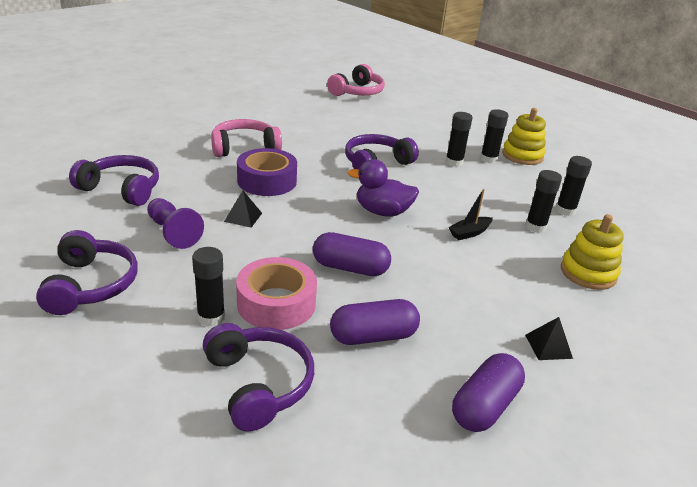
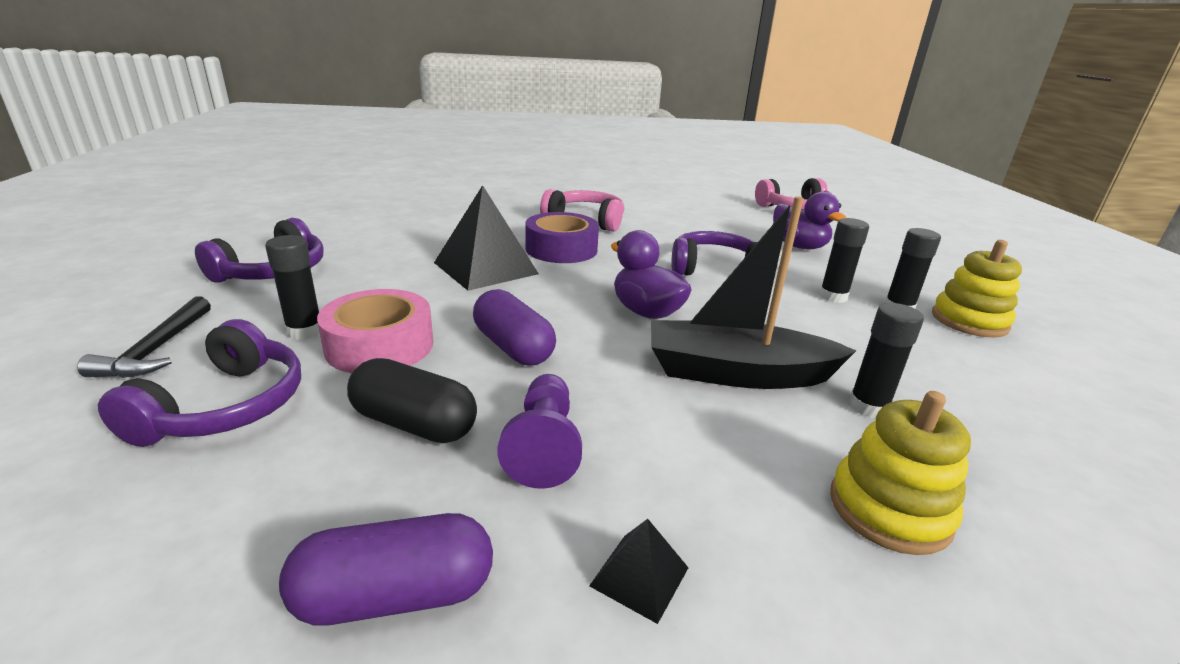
camera: 40 degrees right, 5 degrees down
purple headphones [69,155,159,206] -> none
purple pawn [147,198,204,249] -> purple pawn moved to [498,374,582,489]
black pyramid [224,190,262,228] -> black pyramid [434,185,539,291], size x2.19
purple capsule [330,299,420,345] -> black capsule [347,358,477,443]
black boat [449,189,493,240] -> black boat [651,196,856,389], size x2.24
black glue stick [555,156,592,216] -> none
none -> black hammer [77,296,211,378]
none -> purple duck [773,191,846,249]

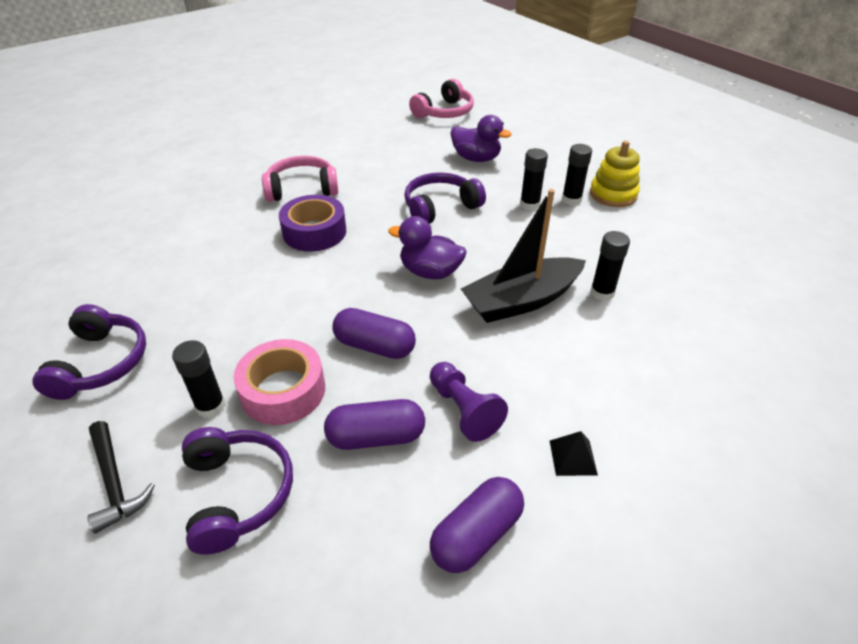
camera: 30 degrees left, 15 degrees up
black capsule [347,358,477,443] -> purple capsule [324,399,425,450]
black pyramid [434,185,539,291] -> none
yellow stacking toy [830,391,971,555] -> none

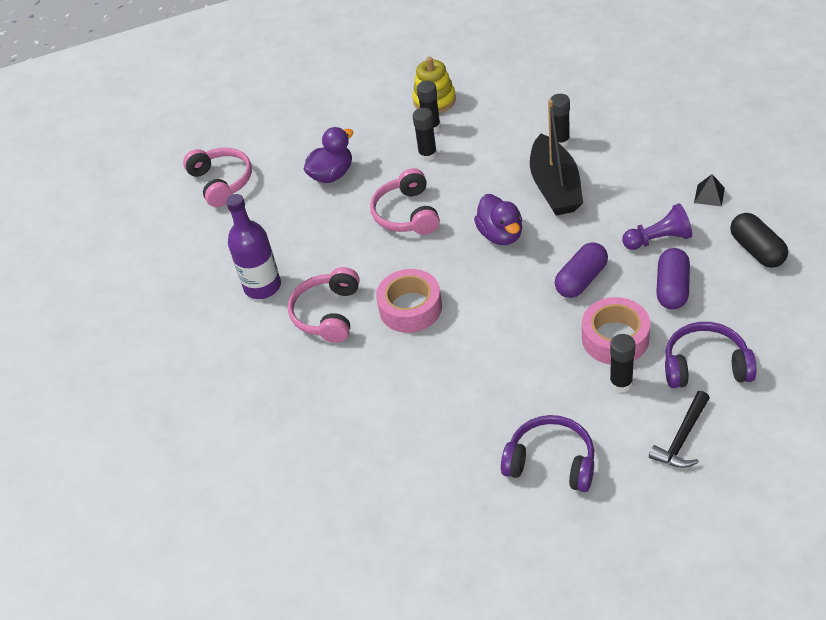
camera: 65 degrees left, 5 degrees up
black hammer [87,421,155,533] -> black hammer turned 135 degrees clockwise [649,391,710,468]
purple tape [279,195,346,252] -> pink tape [376,269,442,333]
purple duck [388,216,466,279] -> purple duck turned 60 degrees counterclockwise [474,194,522,245]
purple headphones [404,172,486,224] -> pink headphones [370,168,440,235]
purple capsule [430,477,524,573] -> black capsule [730,213,788,268]
none -> purple bottle [226,194,281,299]

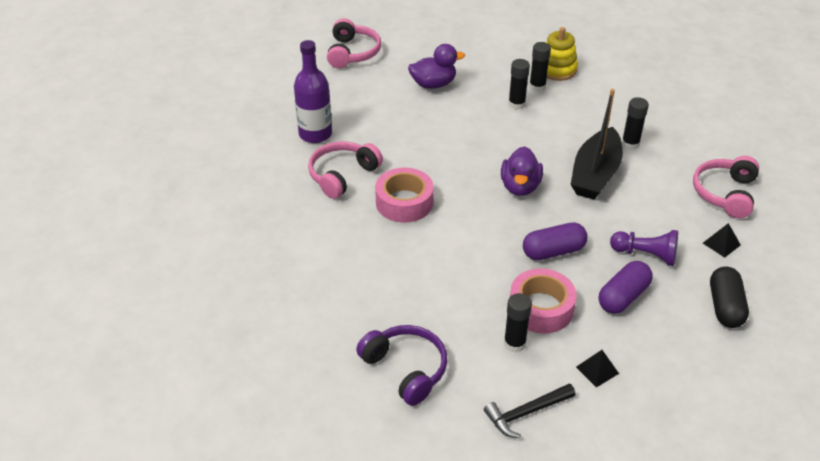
camera: 25 degrees right, 5 degrees down
pink headphones [370,168,440,235] -> pink headphones moved to [693,156,759,218]
purple headphones [665,322,757,388] -> black pyramid [576,350,619,388]

